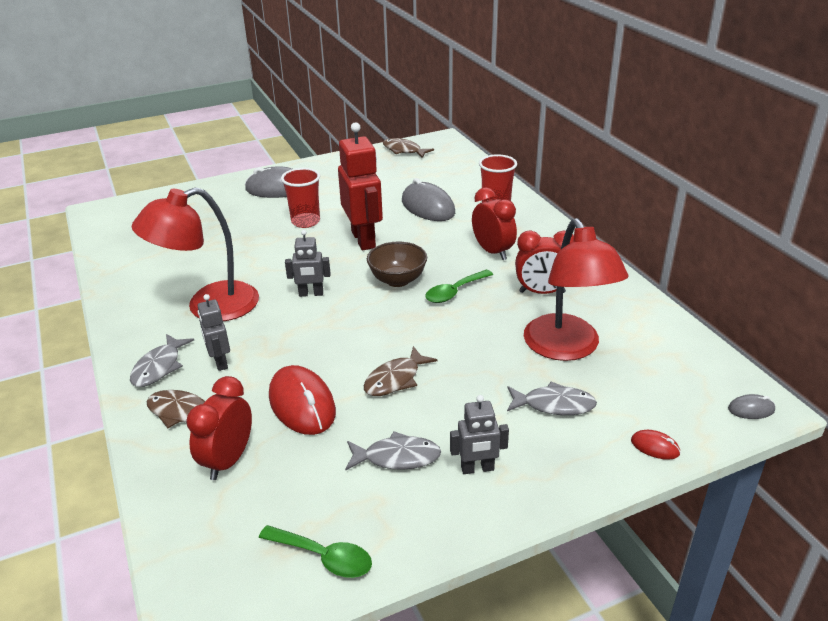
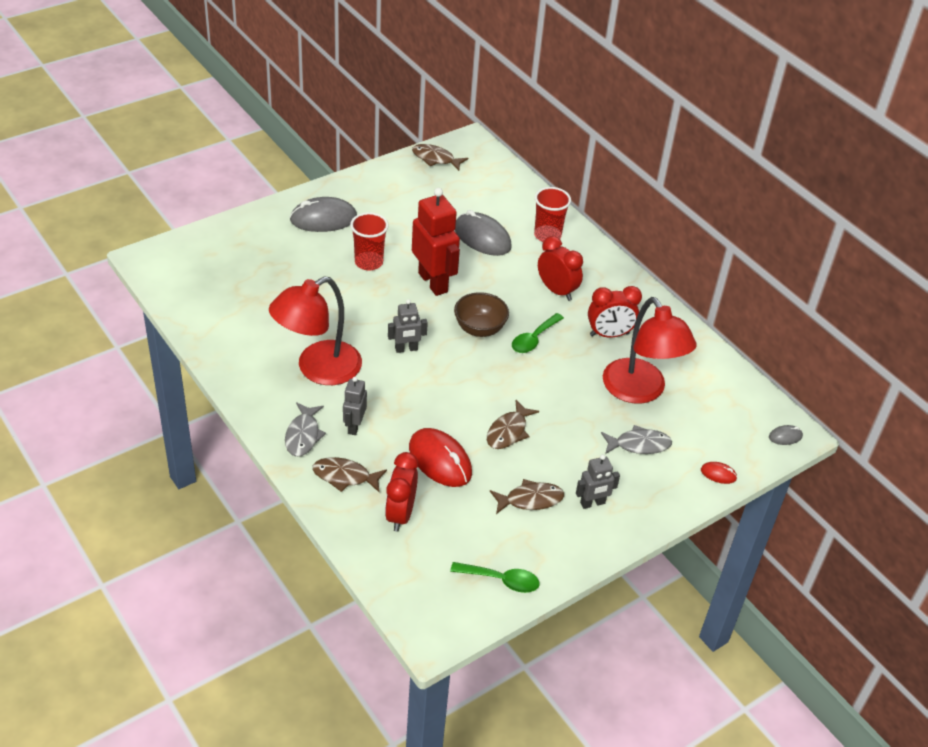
camera: 15 degrees left, 10 degrees up
grey robot [198,294,230,371] -> grey robot turned 45 degrees clockwise [343,377,367,435]
grey fish [345,431,441,471] -> brown fish [490,479,564,514]

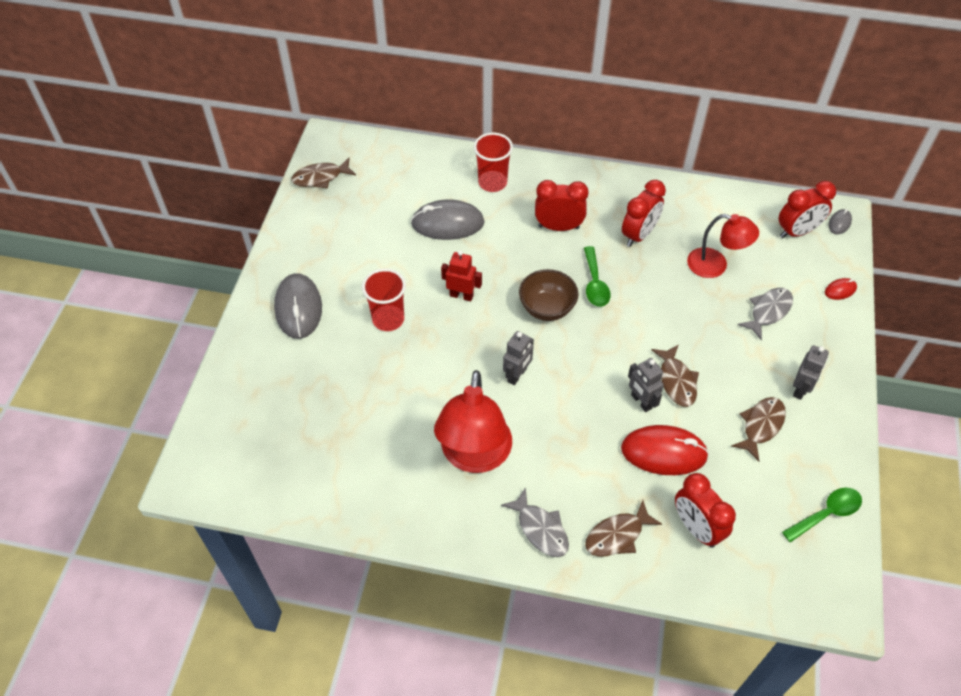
camera: 40 degrees left, 10 degrees up
grey mouse [289,197,357,232] -> grey mouse turned 45 degrees counterclockwise [274,273,322,339]
grey robot [343,377,367,435] -> grey robot moved to [628,358,664,412]
red robot [412,188,460,296] -> red robot [441,250,482,301], size x0.54
red lamp [603,297,696,404] -> red lamp [687,214,759,278], size x0.63
none -> red clock [779,181,836,238]

